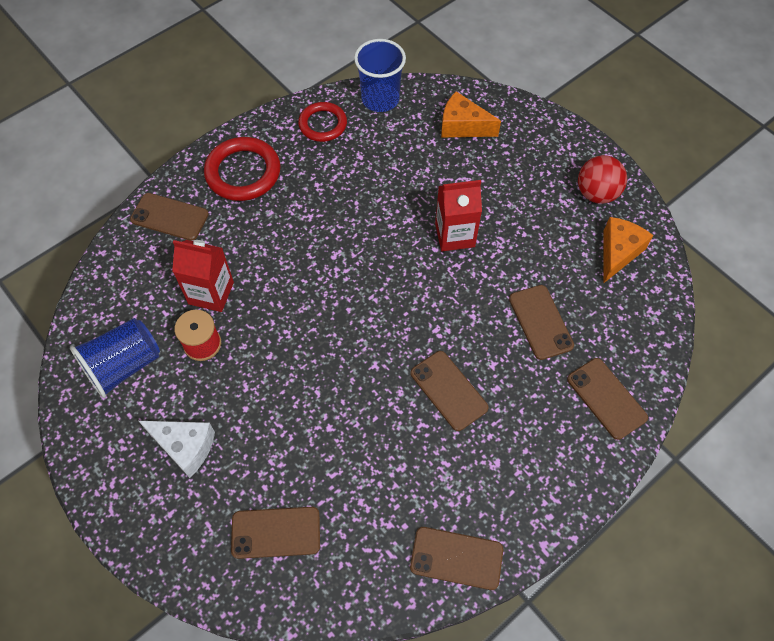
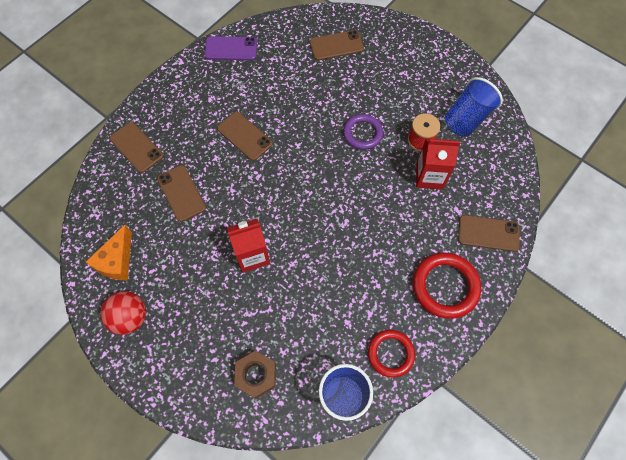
camera: 170 degrees right, 5 degrees up
white cheese [139,421,215,478] -> none
brown phone [410,527,503,590] -> purple phone [204,36,257,60]
orange cheese [441,91,501,137] -> brown nut [234,351,276,399]
none -> purple ring [343,114,383,150]

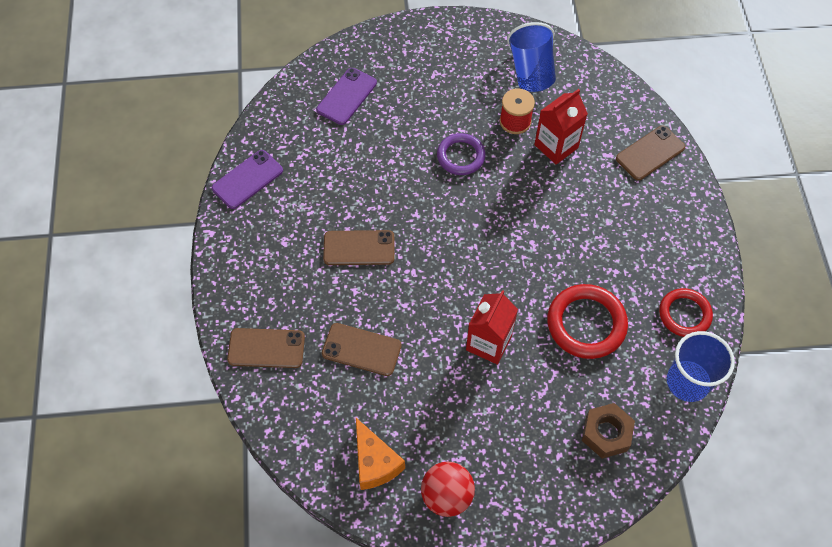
camera: 45 degrees left, 5 degrees down
brown phone [310,30,364,61] -> purple phone [316,68,377,125]
red ring [413,253,481,319] -> red ring moved to [547,284,628,359]

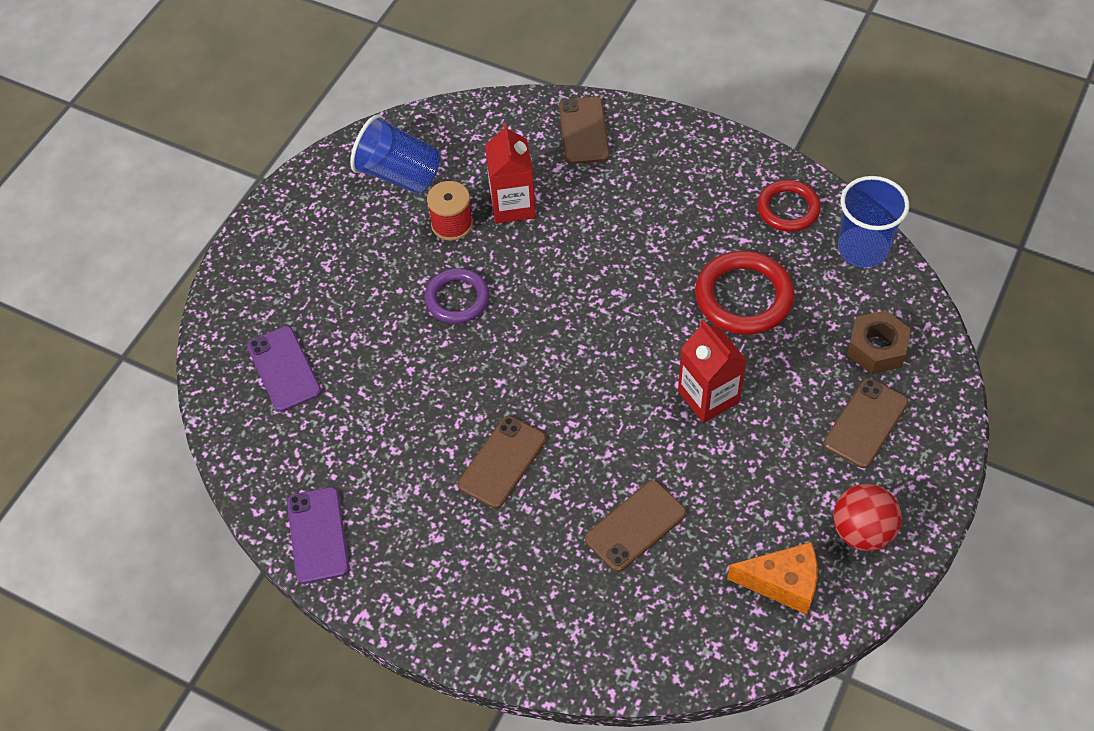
camera: 55 degrees left, 5 degrees down
brown phone [227,328,305,368] -> brown phone moved to [823,378,909,468]

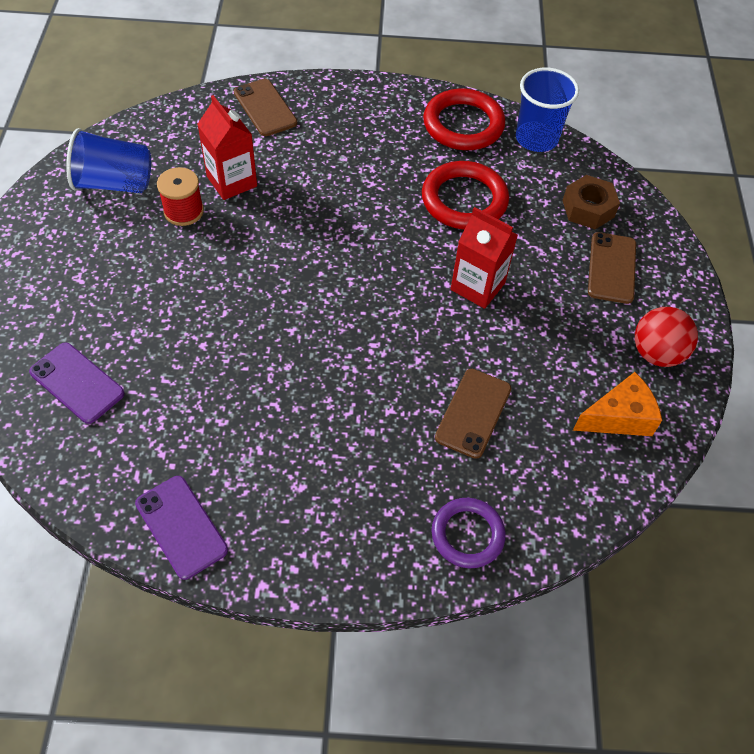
camera: 30 degrees left, 0 degrees up
purple ring [425,268,489,324] -> purple ring moved to [432,498,506,568]
brown phone [458,416,546,509] -> none
red ring [757,180,821,232] -> red ring [423,89,506,150], size x1.51

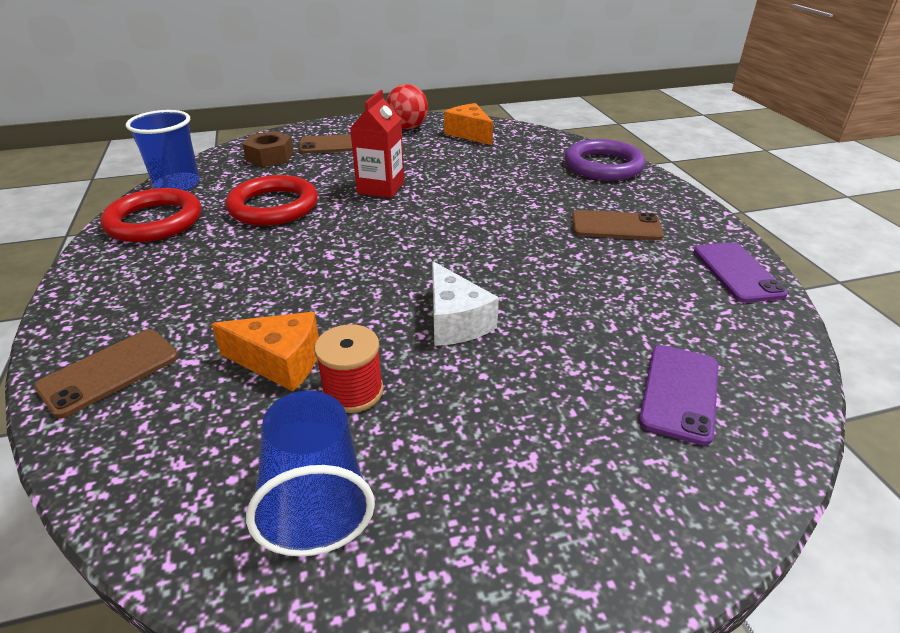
camera: 105 degrees left, 20 degrees down
purple phone [135,476,228,580] -> purple phone turned 45 degrees counterclockwise [694,242,788,303]
red carton [197,95,257,200] -> orange cheese [211,312,319,391]
purple ring [432,498,506,568] -> purple ring [565,139,646,180], size x1.51
brown phone [435,369,511,459] -> brown phone moved to [572,210,664,240]
none -> white cheese [432,261,499,346]

